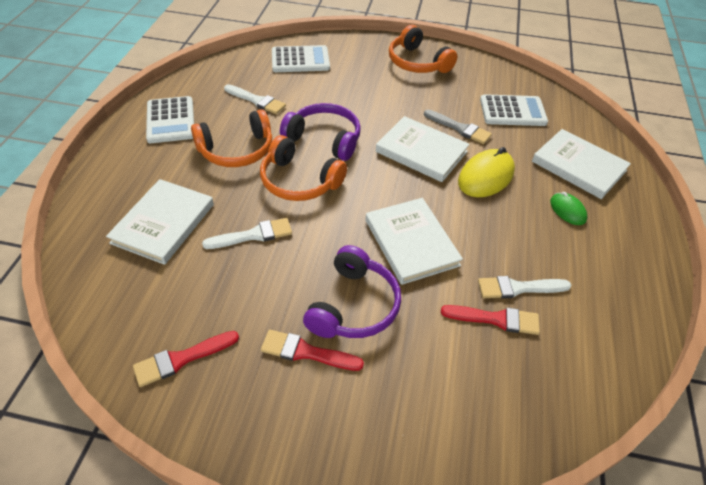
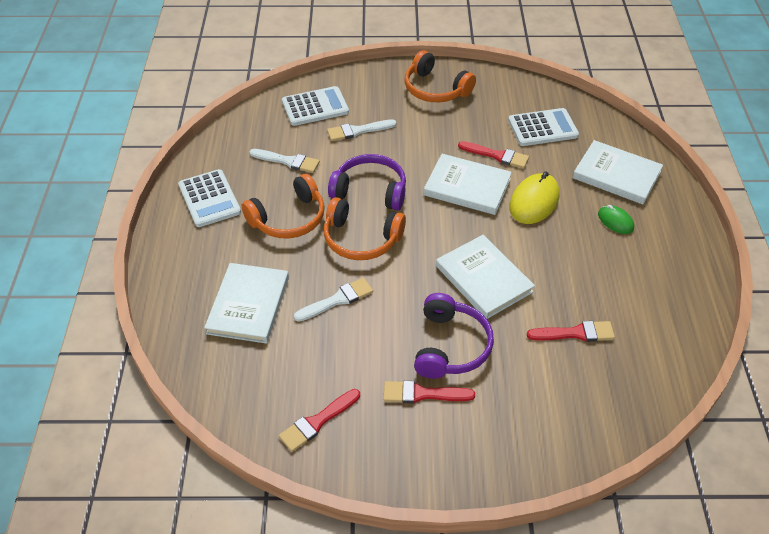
camera: 10 degrees left, 0 degrees up
grey brush [424,110,492,144] -> red brush [458,141,529,169]
white brush [478,276,572,299] -> white brush moved to [327,119,396,141]

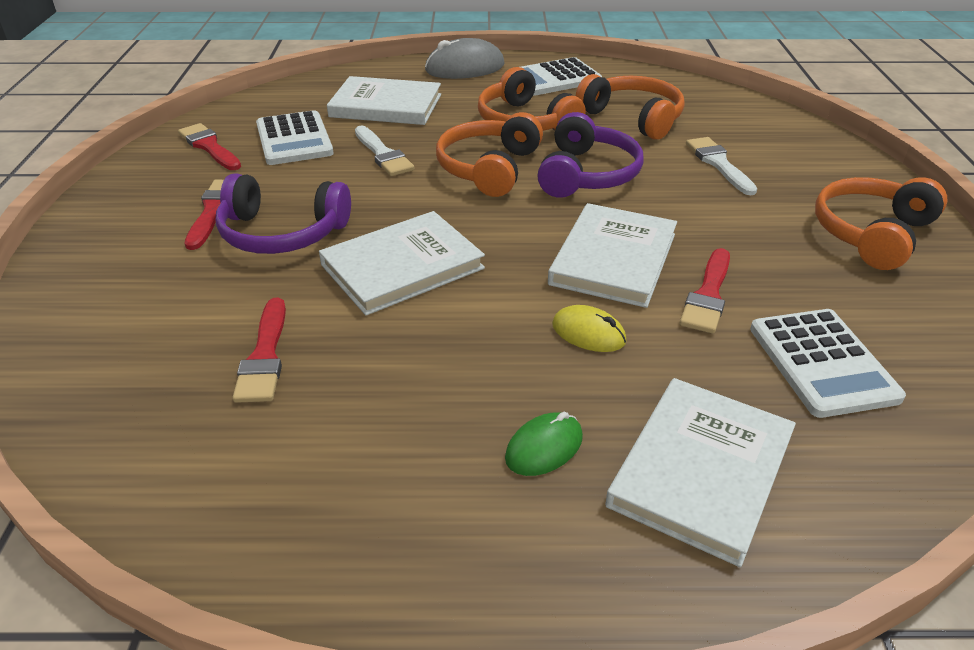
camera: 90 degrees right, 10 degrees down
white brush [250,149,320,173] -> orange headphones [576,74,684,140]
white calculator [282,86,349,126] -> white calculator moved to [256,110,334,165]
yellow mouse [510,171,560,224] -> yellow mouse [552,305,626,352], size x0.57
none -> grey mouse [425,38,505,79]

